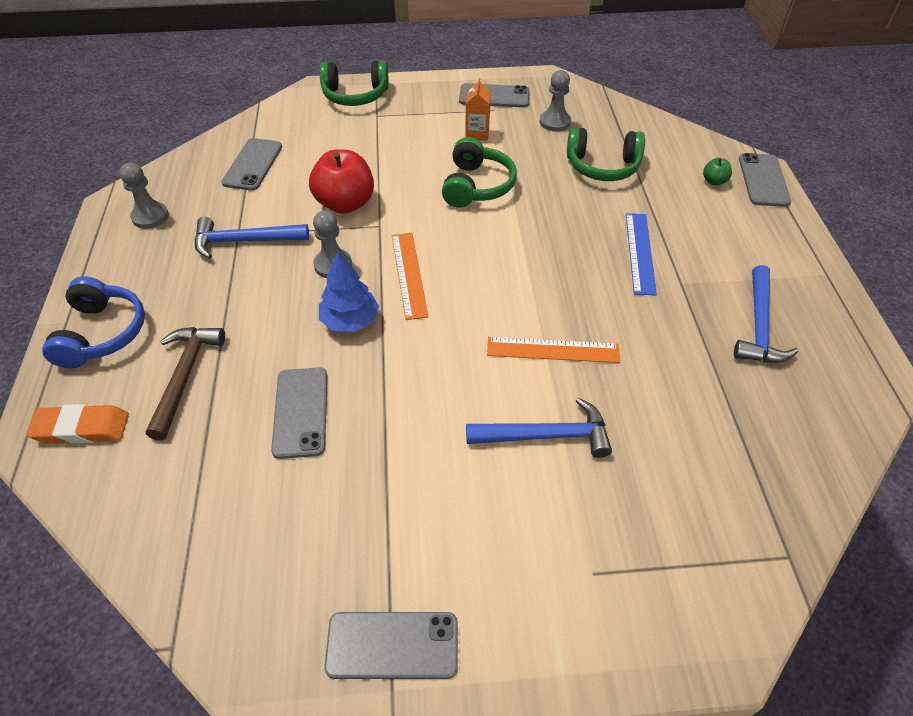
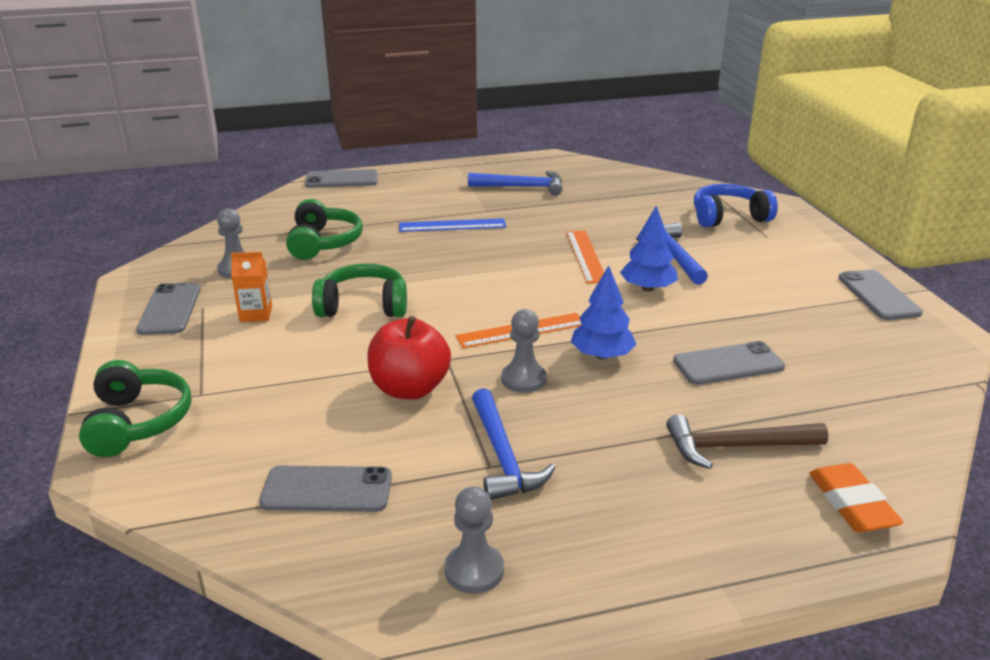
camera: 100 degrees left, 20 degrees down
blue headphones [42,276,145,368] -> blue headphones moved to [694,184,778,227]
green apple [703,158,732,185] -> none
none -> blue tree [620,206,678,291]

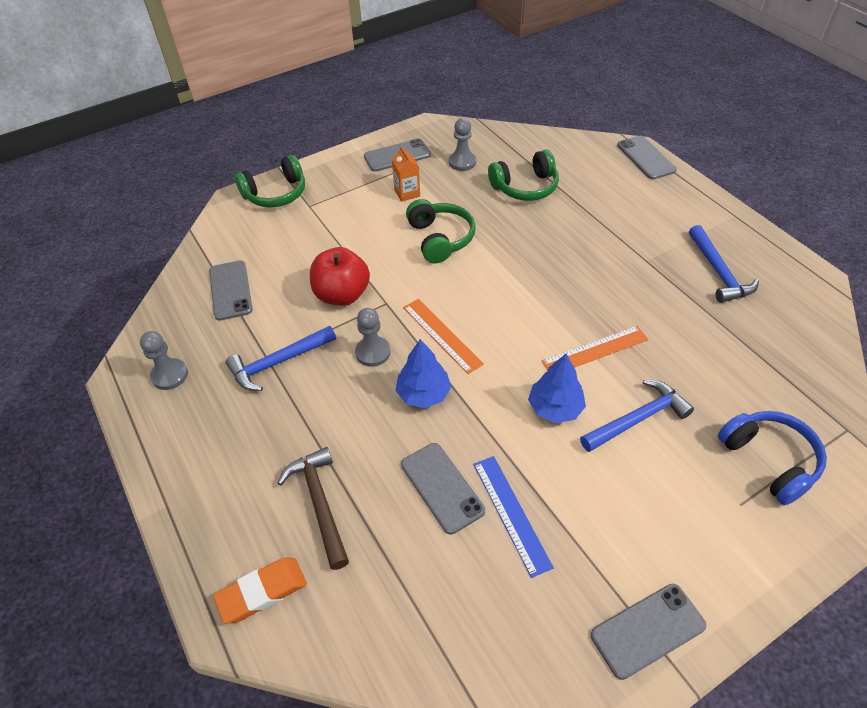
camera: 75 degrees right, 20 degrees up
blue ruler [399,218,506,232] -> blue ruler moved to [473,456,554,578]

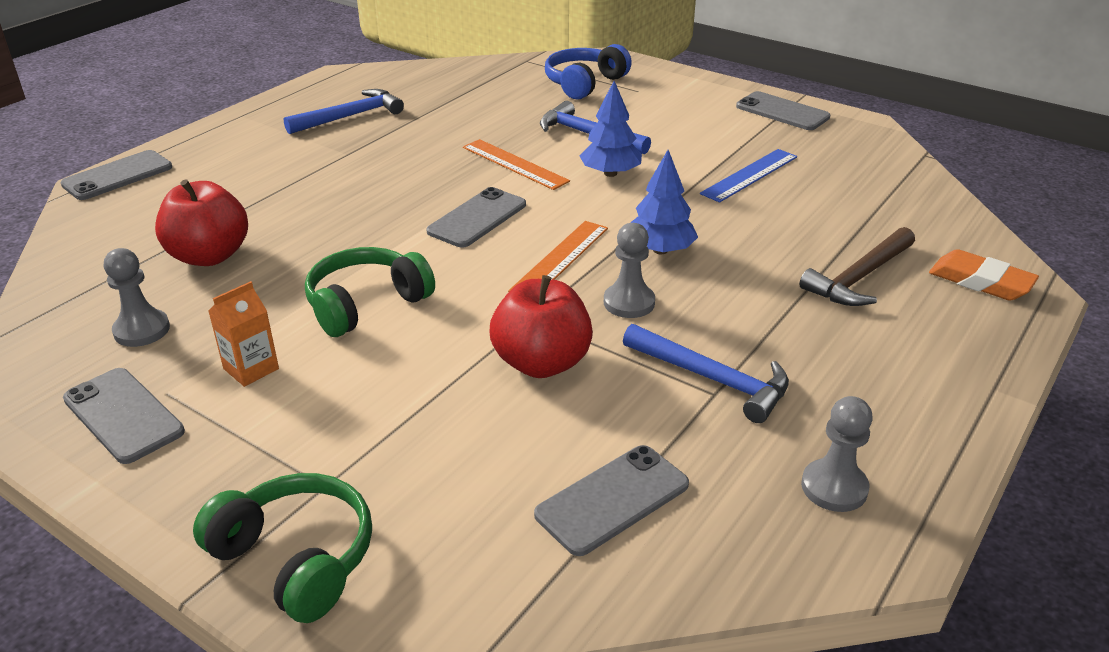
camera: 115 degrees left, 15 degrees down
grey phone [401,443,485,534] -> grey phone moved to [426,187,526,247]
green headphones [488,150,559,201] -> red apple [155,179,248,266]

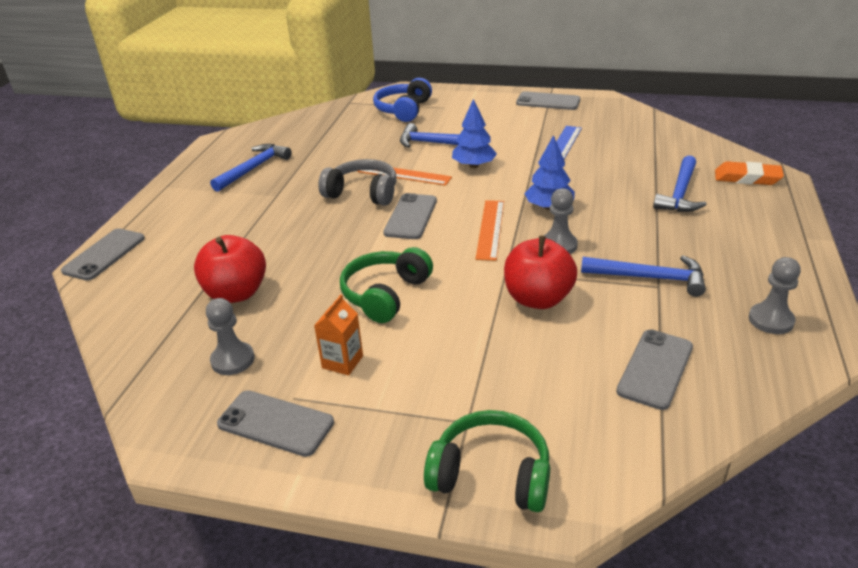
camera: 20 degrees left, 0 degrees up
brown hammer [799,227,915,306] -> blue hammer [653,155,707,212]
none -> grey headphones [318,159,397,206]

